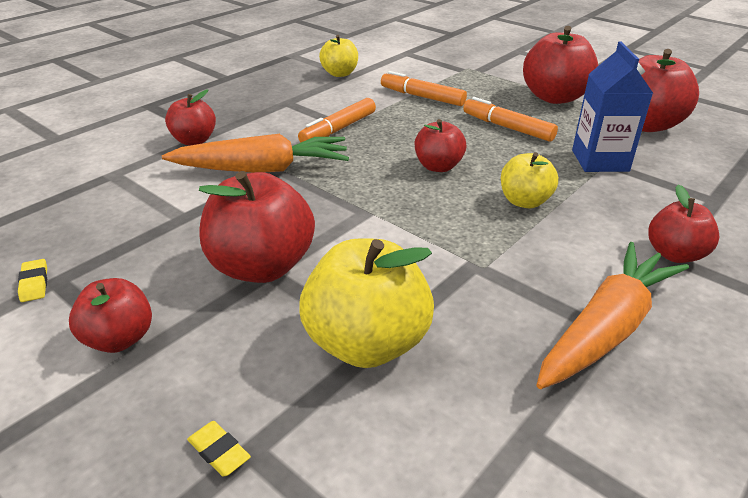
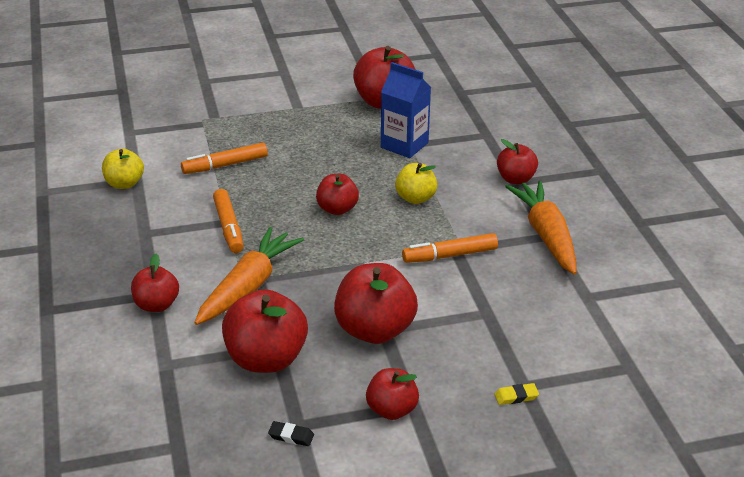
camera: 55 degrees left, 0 degrees up
yellow eraser [18,259,47,302] -> black eraser [268,421,314,446]
yellow apple [299,238,434,368] -> none
orange marker [463,97,558,142] -> orange marker moved to [402,233,498,263]
red apple [523,26,598,104] -> red apple moved to [222,289,308,373]

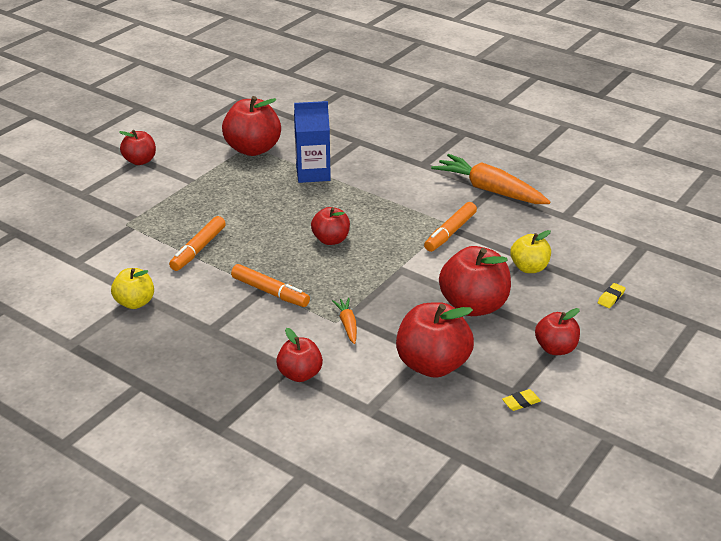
camera: 40 degrees left, 0 degrees up
orange carrot [194,227,304,325] -> orange carrot [332,298,357,344], size x0.47
black eraser [268,421,314,446] -> yellow eraser [502,389,541,411]
yellow apple [395,163,438,204] -> yellow apple moved to [510,230,551,273]
red apple [497,139,538,184] -> red apple moved to [119,130,156,165]

